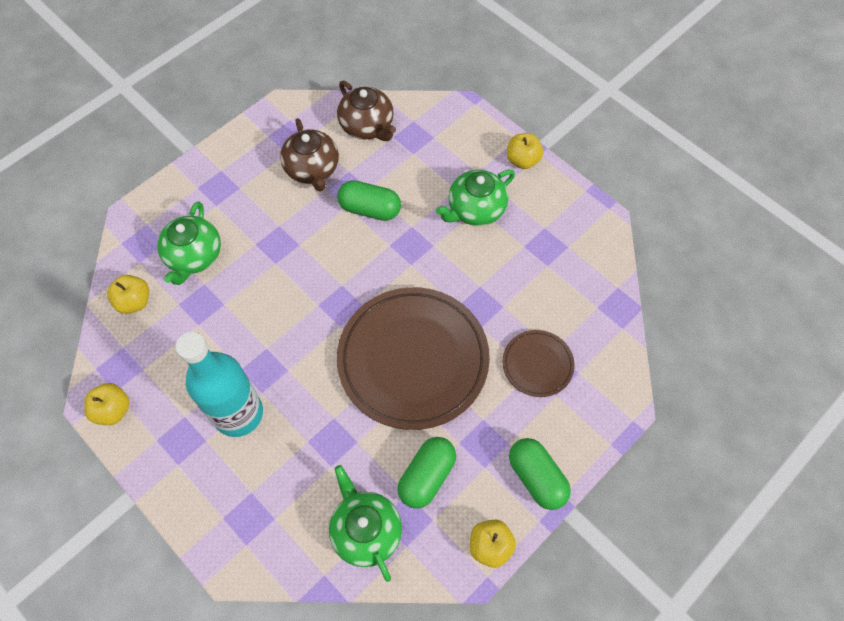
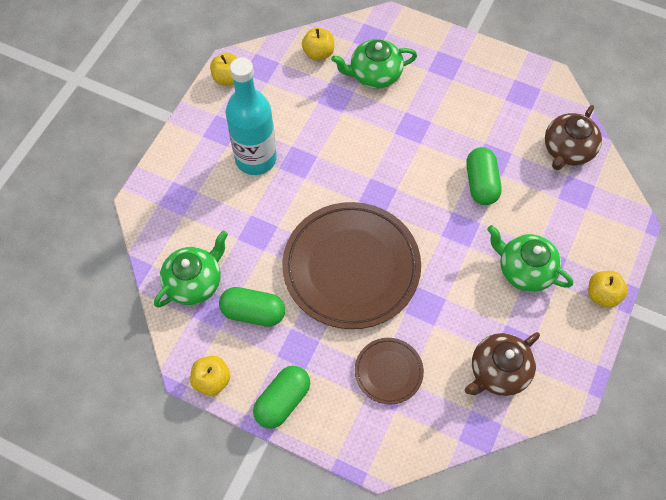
camera: 70 degrees right, 0 degrees up
brown teapot [280,118,339,191] -> brown teapot moved to [465,332,540,396]

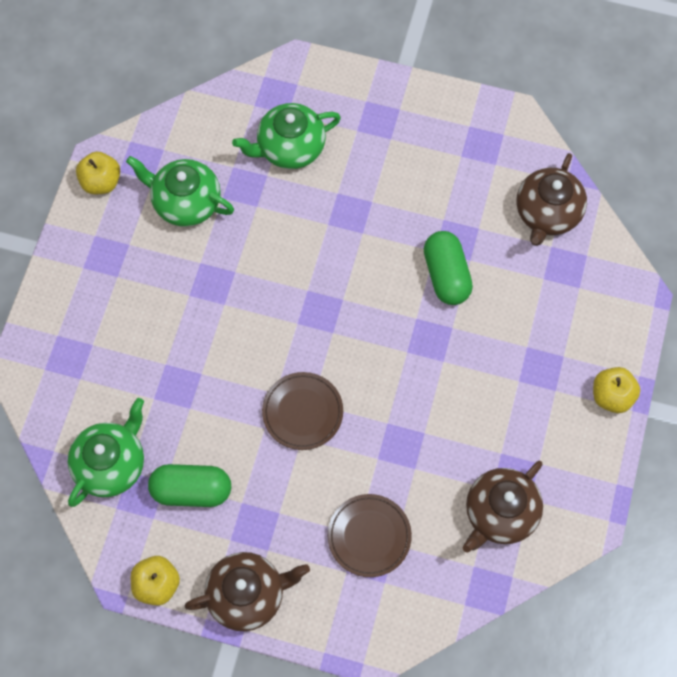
camera: 10 degrees left, 5 degrees up
turquoise bottle [226,58,277,175] -> none
green capsule [253,366,310,429] -> brown teapot [185,552,310,631]
brown plate [282,202,421,329] -> brown plate [262,372,343,450], size x0.47
yellow apple [302,28,334,61] -> none
green teapot [487,225,573,292] -> green teapot moved to [126,156,234,227]

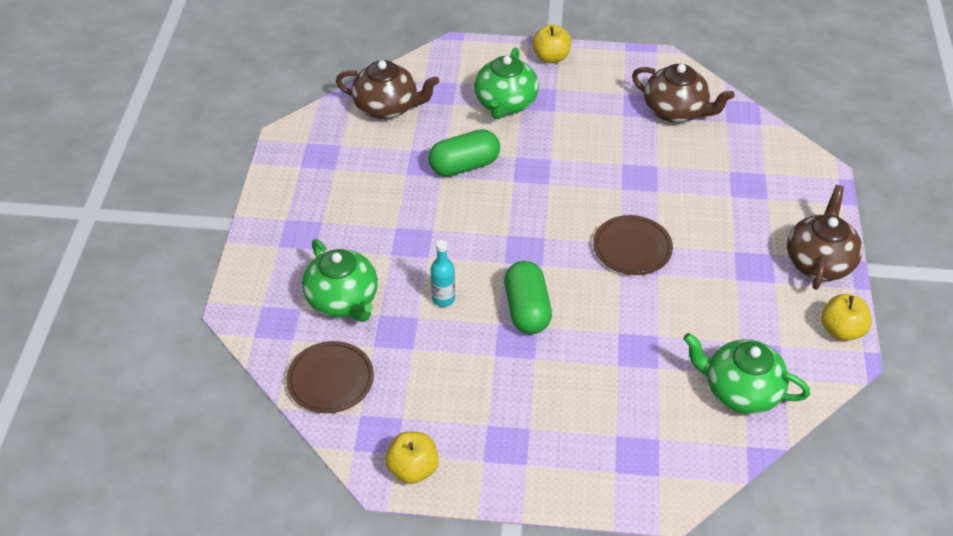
camera: 100 degrees left, 20 degrees down
green teapot [126,156,234,227] -> green teapot moved to [474,47,539,119]
green capsule [148,464,231,507] -> green capsule moved to [504,261,552,334]
brown teapot [185,552,310,631] -> brown teapot turned 45 degrees clockwise [787,185,863,289]
brown plate [328,494,412,577] -> brown plate moved to [286,341,374,413]
none -> turquoise bottle [431,240,455,307]

